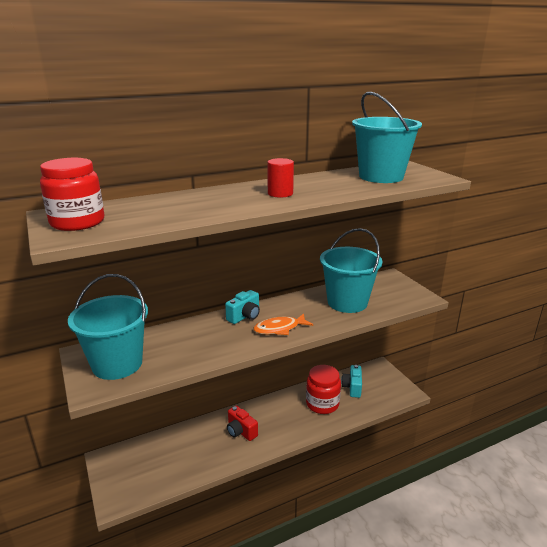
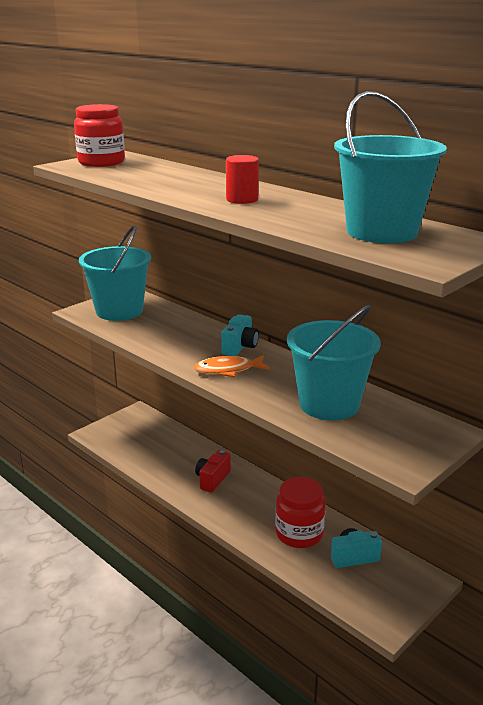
camera: 70 degrees right, 0 degrees up
turquoise camera [225,290,260,324] -> turquoise camera turned 90 degrees counterclockwise [221,314,259,356]
orange fish [253,313,313,335] -> orange fish turned 60 degrees counterclockwise [194,355,270,377]

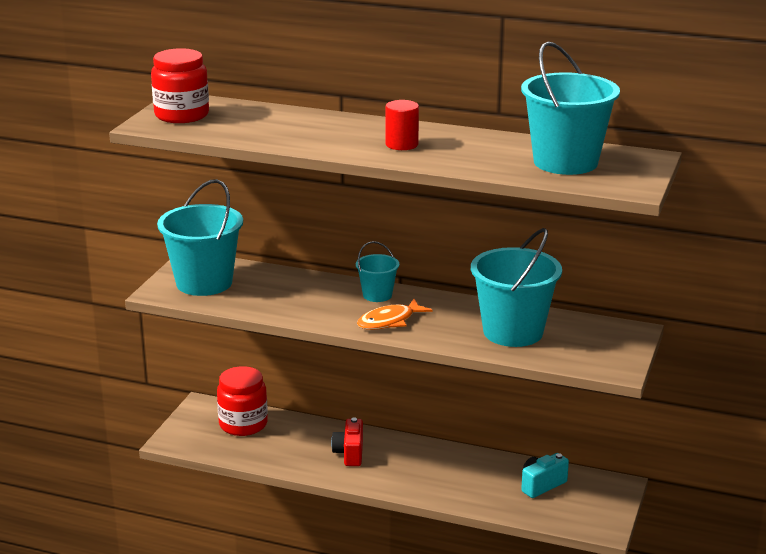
camera: 25 degrees left, 0 degrees up
turquoise camera [221,314,259,356] -> turquoise bucket [356,241,399,302]
red jar [275,477,326,548] -> red jar moved to [217,366,268,436]

